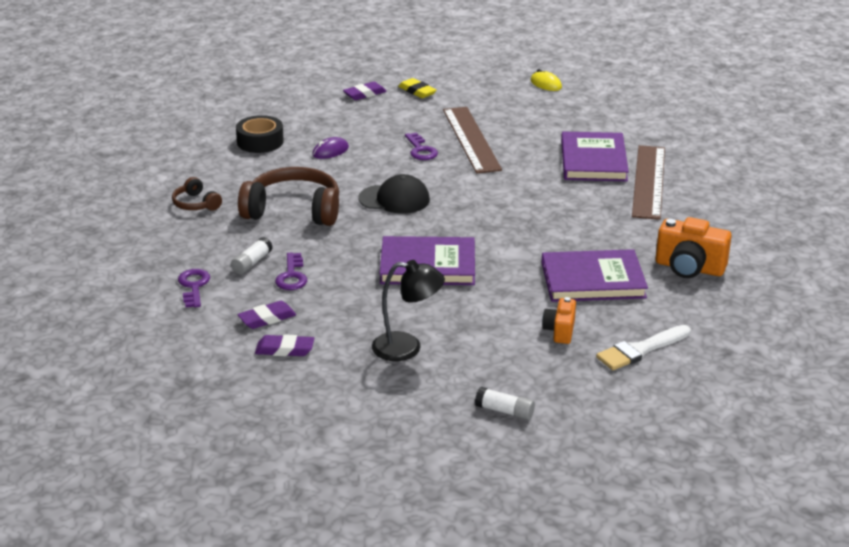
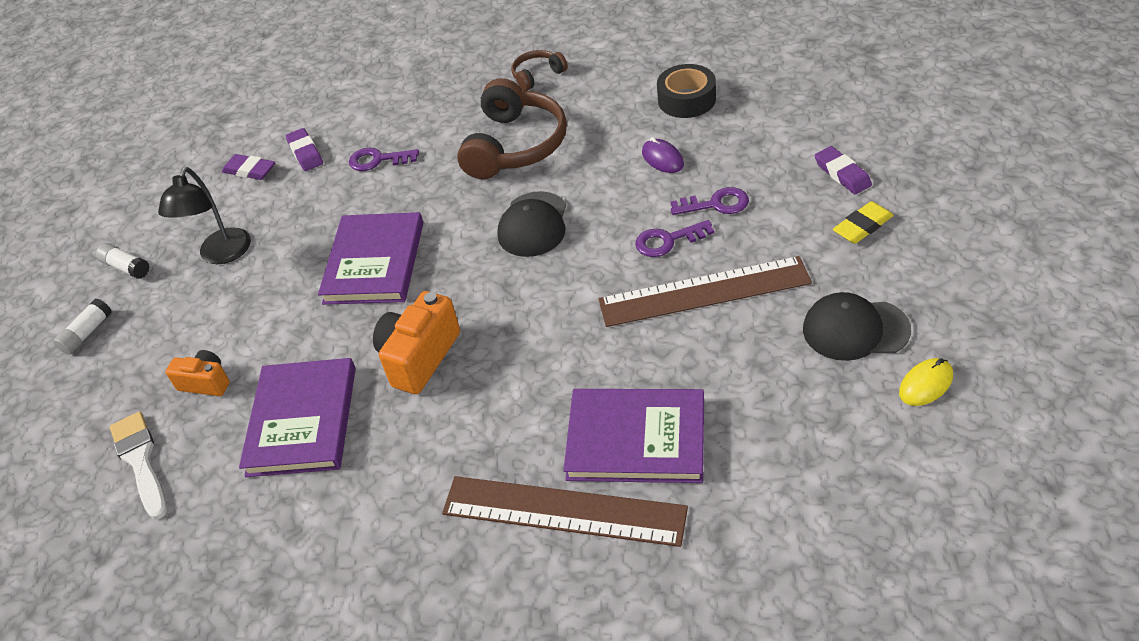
camera: 100 degrees right, 15 degrees up
purple key [178,269,210,307] -> purple key moved to [671,187,749,215]
white glue stick [231,237,273,274] -> white glue stick moved to [96,243,150,279]
purple eraser [255,334,314,356] -> purple eraser turned 75 degrees counterclockwise [222,154,275,180]
orange camera [656,217,732,278] -> orange camera moved to [373,291,460,394]
none -> black cap [803,292,911,361]

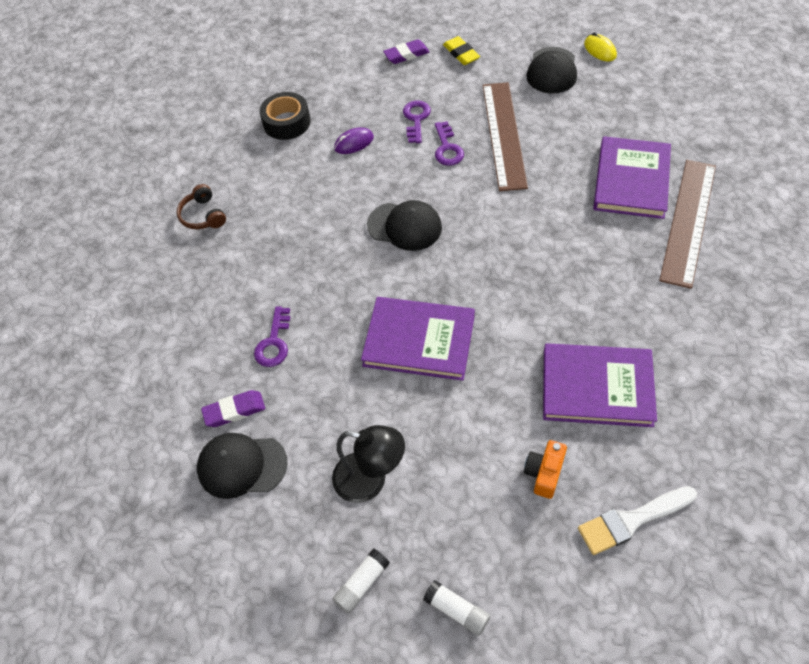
camera: 85 degrees left, 10 degrees up
purple eraser [222,154,275,180] -> black cap [197,433,288,499]
orange camera [373,291,460,394] -> none
brown headphones [457,78,567,179] -> none

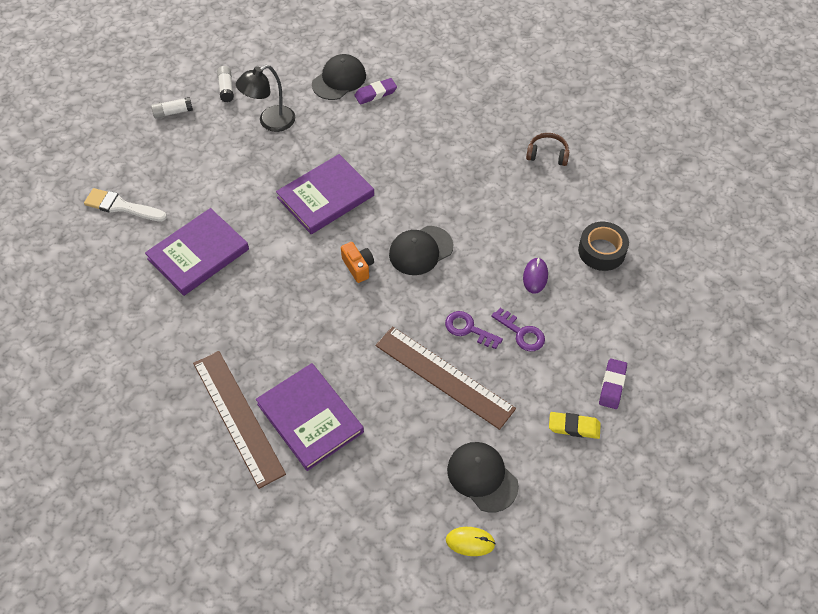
camera: 125 degrees right, 0 degrees up
purple eraser [201,390,265,427] -> purple eraser turned 45 degrees clockwise [354,78,397,104]
purple key [254,306,290,367] -> none
orange camera [524,440,567,499] -> orange camera moved to [341,242,374,283]
white brush [578,486,697,555] -> white brush turned 90 degrees counterclockwise [84,188,167,221]

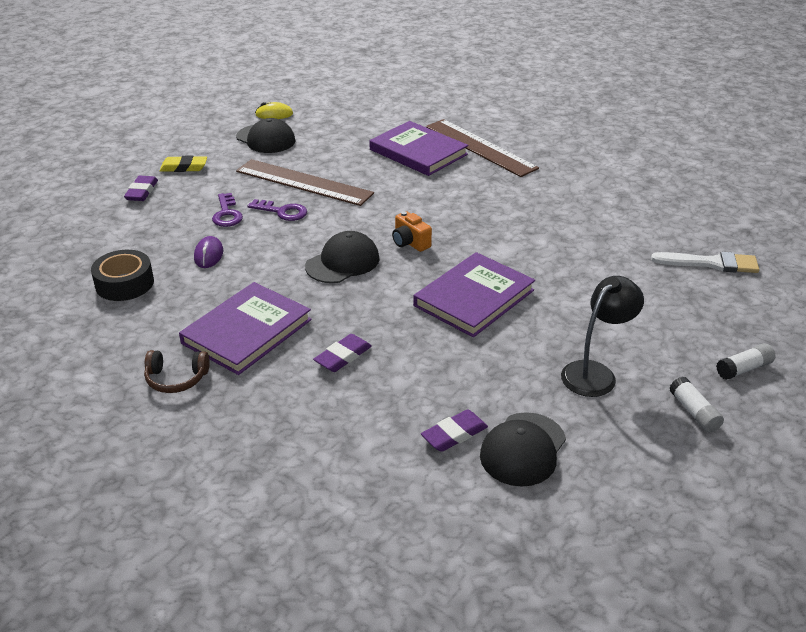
camera: 170 degrees right, 20 degrees down
purple book [145,208,249,296] -> purple book moved to [179,282,312,375]
purple key [491,308,545,351] -> purple key turned 135 degrees counterclockwise [212,193,243,227]
none -> purple eraser [313,334,372,372]

